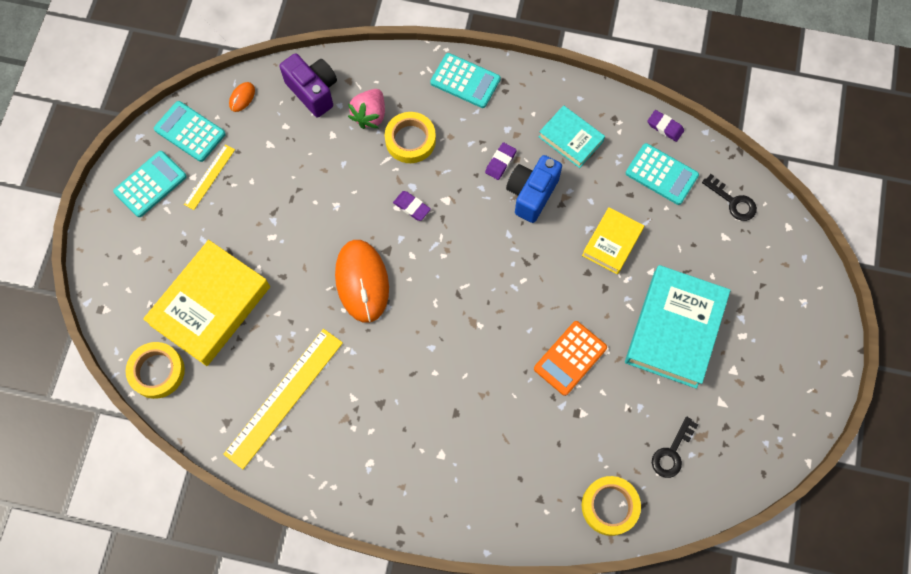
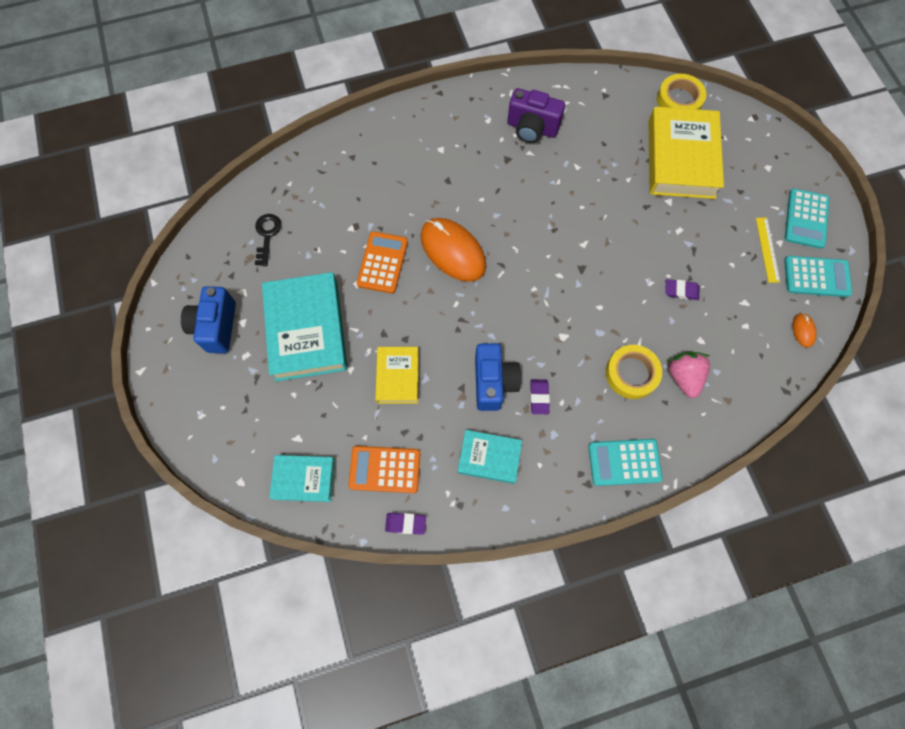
camera: 150 degrees right, 0 degrees up
yellow ruler [223,329,343,469] -> none
purple camera [280,53,337,117] -> purple camera moved to [507,88,565,143]
orange mouse [335,240,389,323] -> orange mouse moved to [421,218,486,282]
purple eraser [393,191,431,221] -> purple eraser moved to [665,279,700,300]
yellow tape [582,476,641,536] -> none
turquoise calculator [626,143,699,205] -> orange calculator [348,446,420,493]
black key [702,174,757,221] -> turquoise book [269,455,335,502]
none -> blue camera [181,286,236,353]

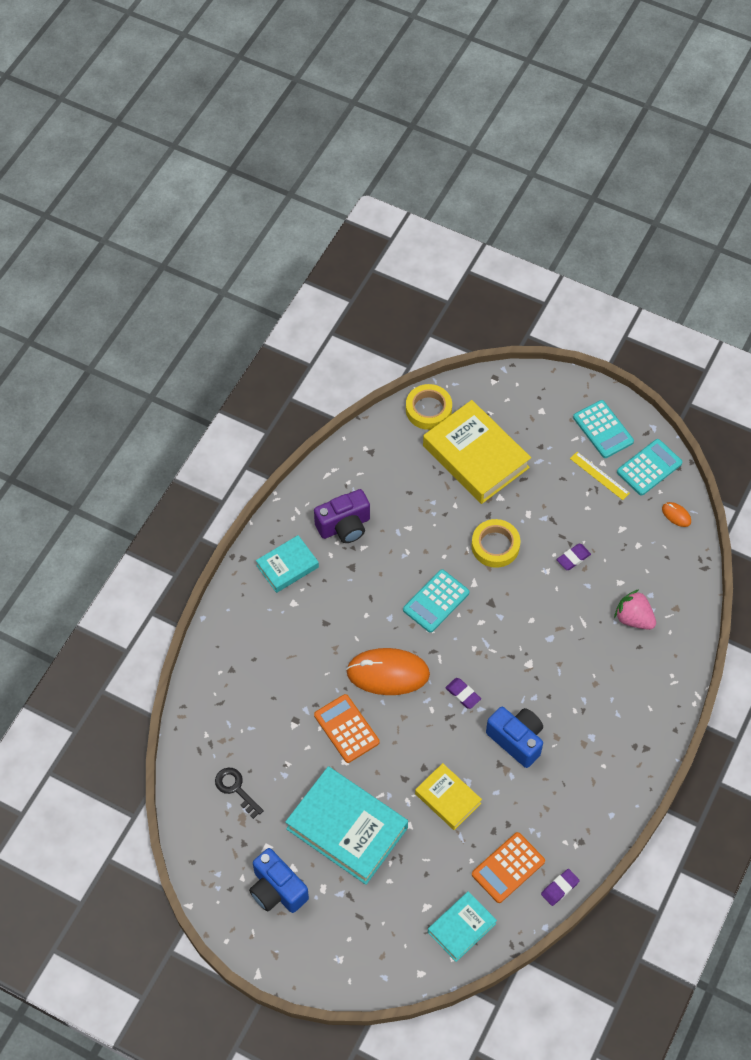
camera: 45 degrees left, 10 degrees down
turquoise book [458,430,522,484] -> turquoise book moved to [256,535,319,593]
purple eraser [530,379,550,414] -> purple eraser moved to [445,678,481,709]
turquoise calculator [588,439,663,486] -> turquoise calculator moved to [403,569,469,633]
yellow tape [606,345,662,399] -> yellow tape moved to [471,519,520,568]

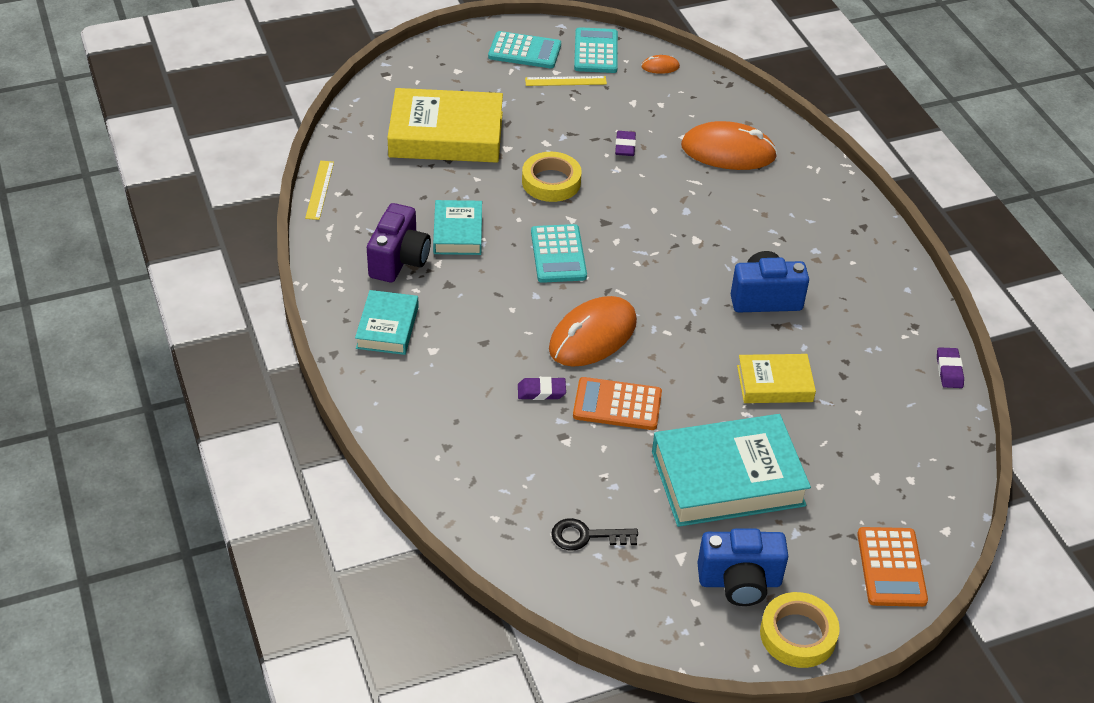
camera: 50 degrees left, 15 degrees down
yellow tape [406,384,452,430] -> yellow tape moved to [760,592,840,668]
turquoise book [428,891,497,962] -> turquoise book moved to [433,200,482,255]
purple eraser [445,678,481,709] -> purple eraser moved to [518,377,566,400]
orange calculator [472,832,545,903] -> orange calculator moved to [857,527,928,607]
pink strawberry [614,589,656,630] -> orange mouse [681,121,777,170]
none -> yellow ruler [305,161,334,220]

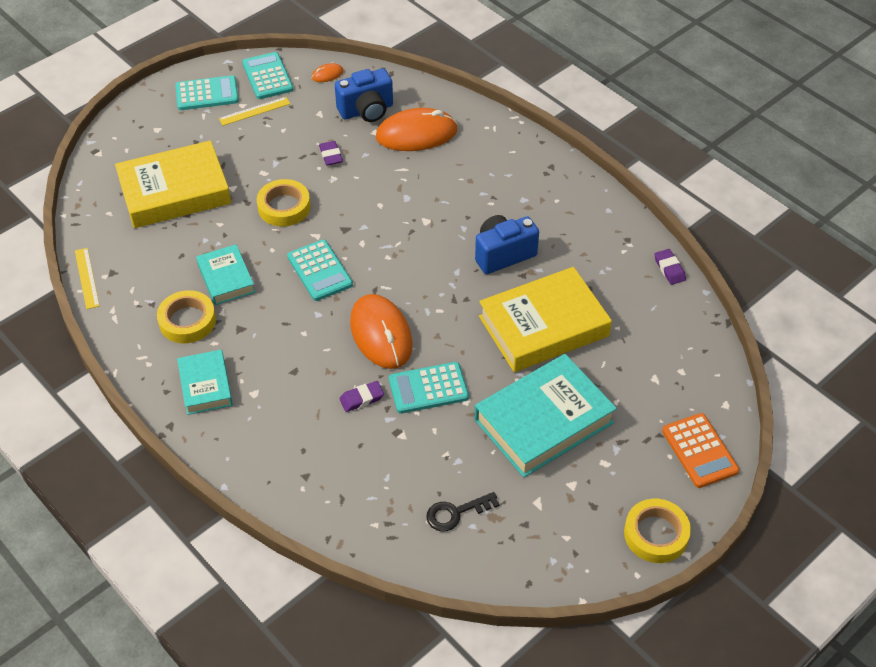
camera: 20 degrees left, 5 degrees up
purple camera [367,203,431,282] -> yellow tape [157,290,216,343]
orange mouse [549,296,637,367] -> orange mouse turned 45 degrees counterclockwise [350,294,413,369]
orange calculator [573,377,662,430] -> turquoise calculator [389,362,469,414]
blue camera [697,528,788,606] -> blue camera moved to [335,68,393,122]
yellow book [737,354,816,403] -> yellow book [479,267,612,372], size x1.80

